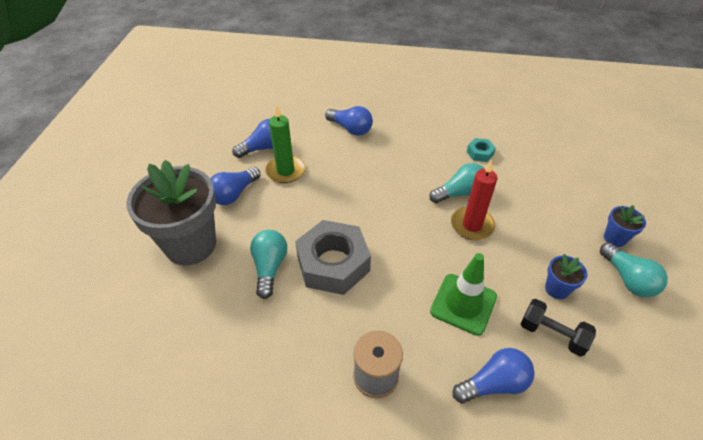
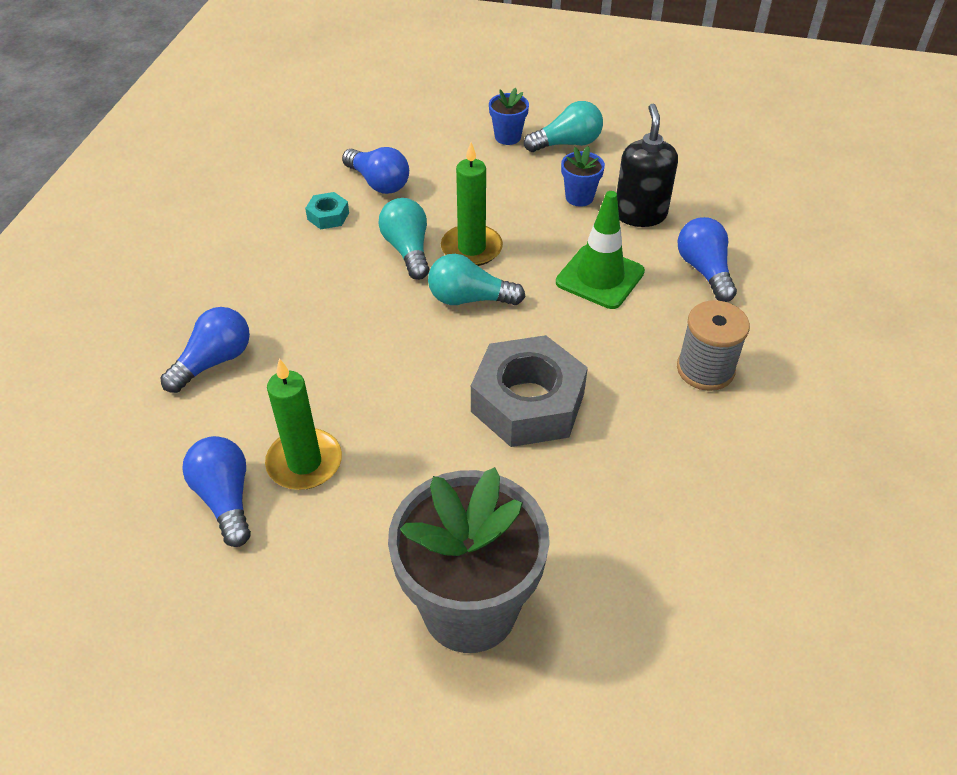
camera: 85 degrees left, 0 degrees up
blue light bulb [210,167,261,205] -> blue light bulb moved to [342,147,409,194]
turquoise light bulb [250,230,287,299] -> turquoise light bulb moved to [428,254,525,305]
red candle [451,160,498,240] -> green candle [441,142,503,266]
black dumbbell [521,299,596,356] -> black soap dispenser [617,104,678,227]

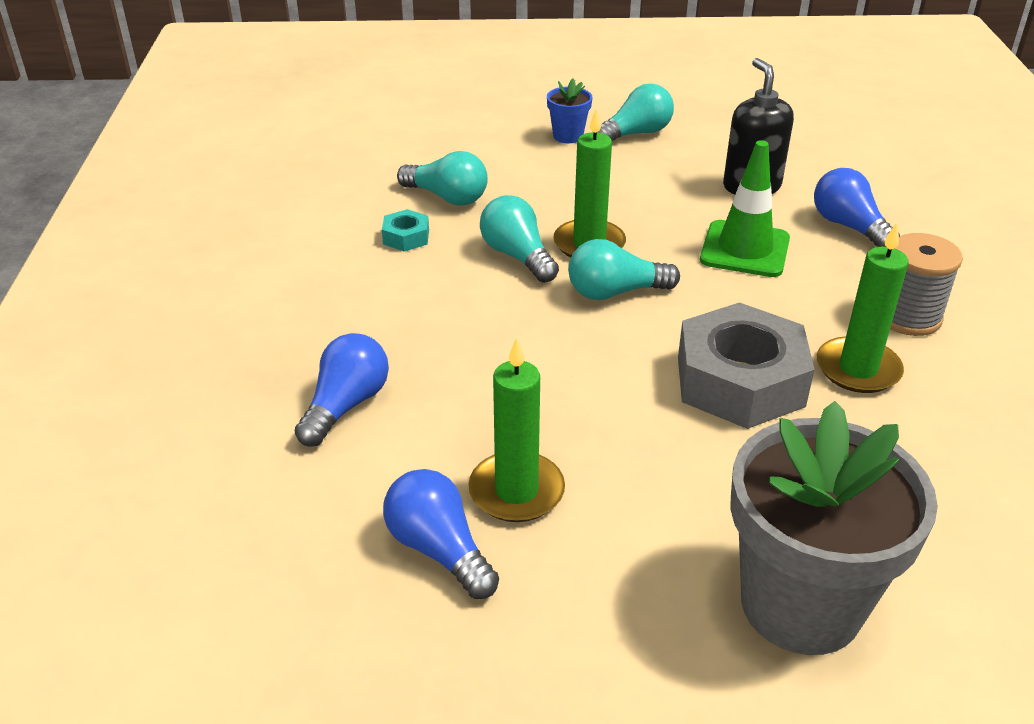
camera: 15 degrees left, 10 degrees down
blue light bulb [342,147,409,194] -> turquoise light bulb [397,151,488,205]
blue flower pot [561,146,605,207] -> none
none -> green candle [817,223,909,393]

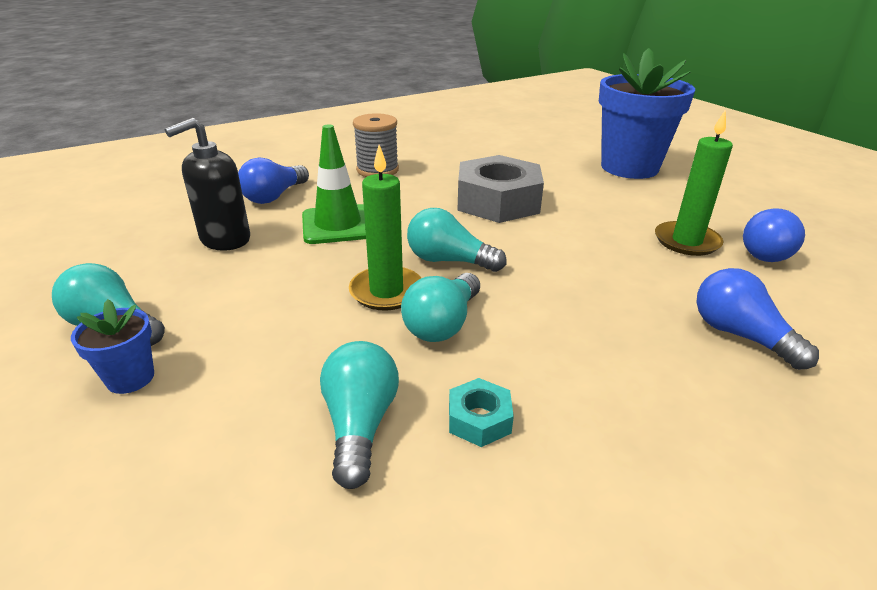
camera: 120 degrees left, 5 degrees down
blue light bulb [294,333,389,446] -> blue light bulb turned 60 degrees clockwise [696,268,819,370]
turquoise light bulb [568,239,680,300] -> turquoise light bulb turned 150 degrees clockwise [407,208,506,272]
grey flower pot [730,401,938,655] -> blue flower pot [599,48,695,179]
green candle [817,223,909,393] -> none

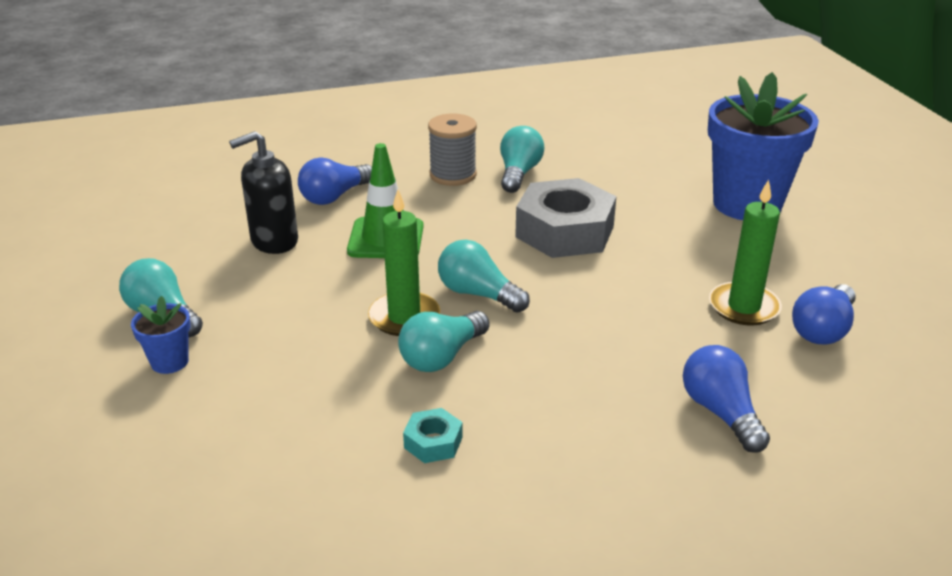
camera: 15 degrees right, 0 degrees up
turquoise light bulb [320,341,399,489] -> turquoise light bulb moved to [500,126,545,193]

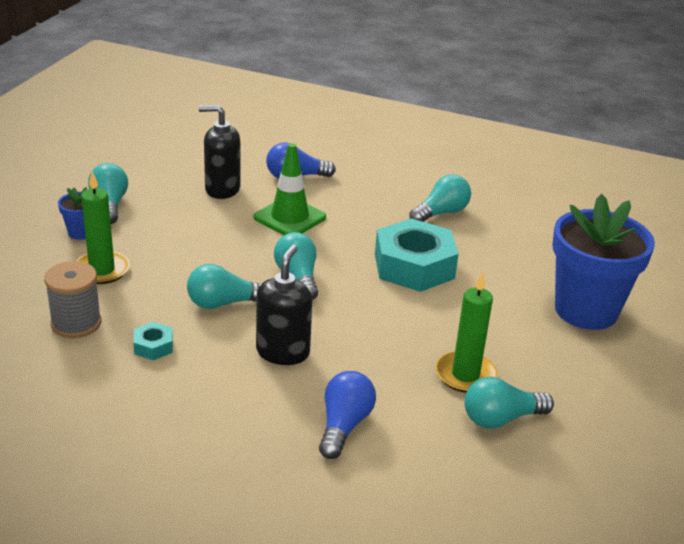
camera: 35 degrees right, 0 degrees up
green candle [368,189,440,336] -> green candle moved to [76,171,130,284]
grey spool [428,113,477,186] -> grey spool moved to [44,261,101,338]
grey nut [515,178,617,258] -> turquoise nut [375,218,459,292]
blue light bulb [792,284,856,345] -> turquoise light bulb [464,377,554,429]
none -> black soap dispenser [256,245,312,365]

